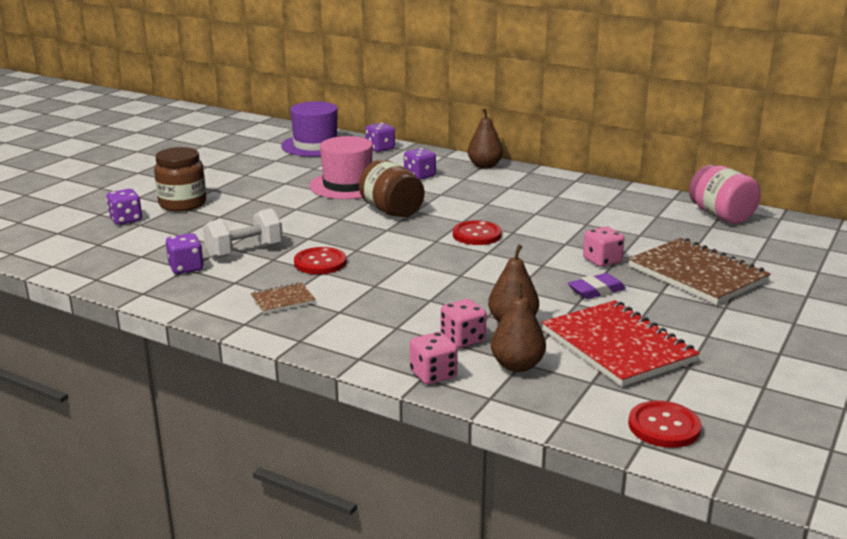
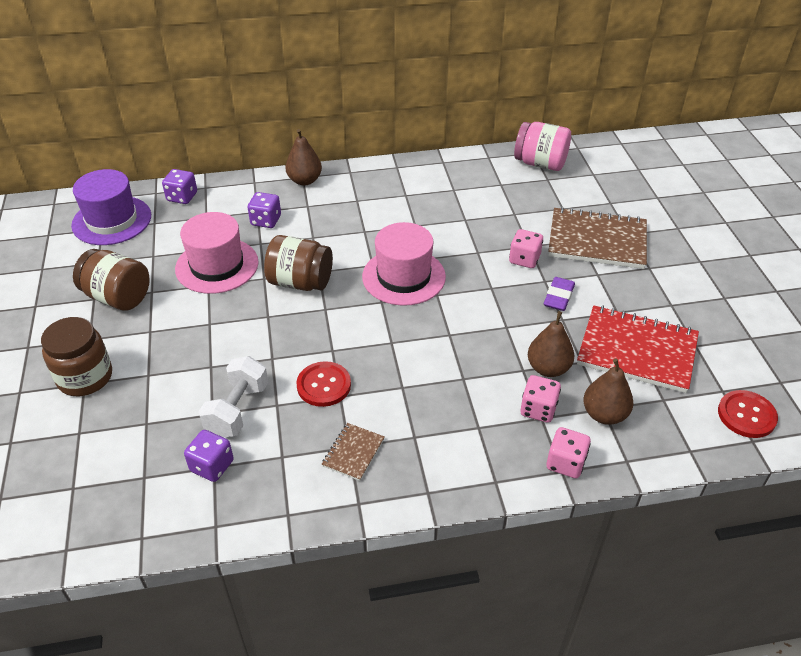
camera: 40 degrees left, 20 degrees up
purple dice [106,189,142,225] -> none
red button [453,220,502,245] -> pink hat [362,222,446,306]
none -> brown jar [73,249,150,311]

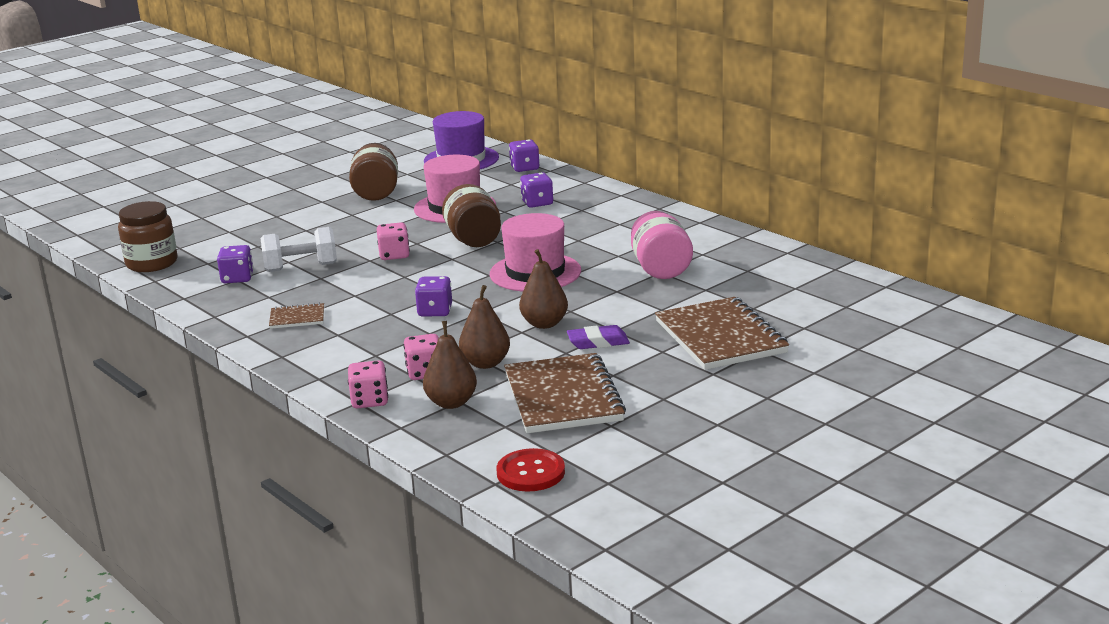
camera: 60 degrees right, 20 degrees down
brown jar [41,317,112,396] -> brown jar moved to [118,201,178,272]
brown pear [285,129,322,186] -> brown pear moved to [519,249,568,329]
red button [296,361,351,407] -> none
pink dice [509,229,543,268] -> pink dice moved to [377,222,410,260]
pink jar [514,122,571,171] -> pink jar moved to [631,211,693,279]
red notebook [577,306,699,393] -> brown notebook [504,353,626,433]
none -> purple dice [415,276,452,316]

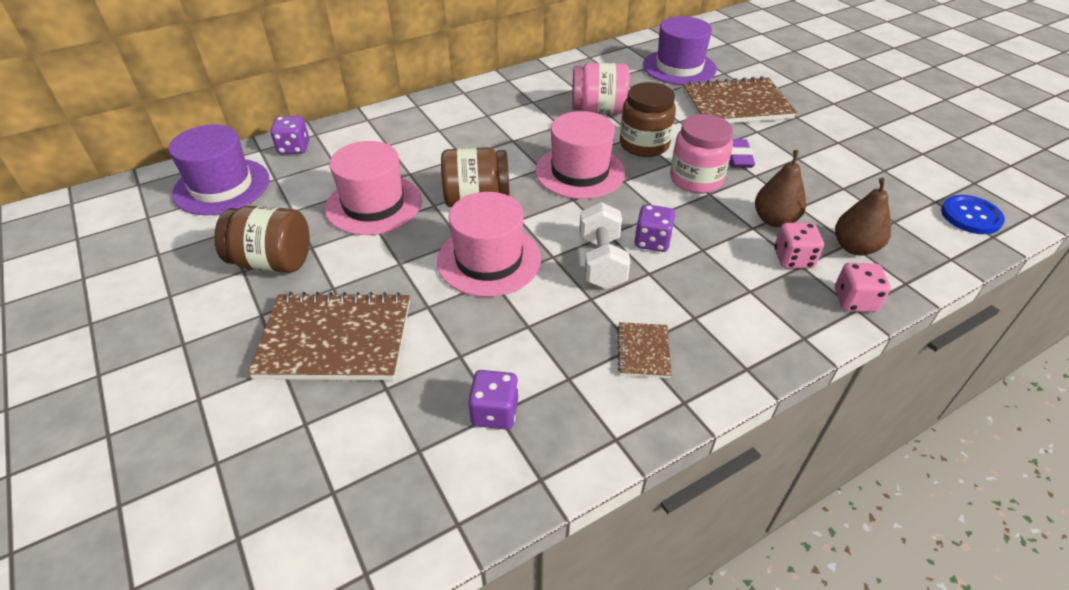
camera: 80 degrees left, 20 degrees up
brown jar [118,201,178,272] -> brown jar moved to [620,82,676,157]
white dumbbell [260,227,337,272] -> white dumbbell moved to [579,202,631,289]
pink dice [377,222,410,260] -> pink hat [437,192,541,297]
red button [497,448,565,492] -> blue button [941,195,1005,234]
brown notebook [504,353,626,433] -> brown notebook moved to [248,292,410,380]
brown pear [519,249,568,329] -> pink jar [670,114,733,194]
purple dice [520,172,553,208] -> none
none -> purple hat [643,16,717,85]

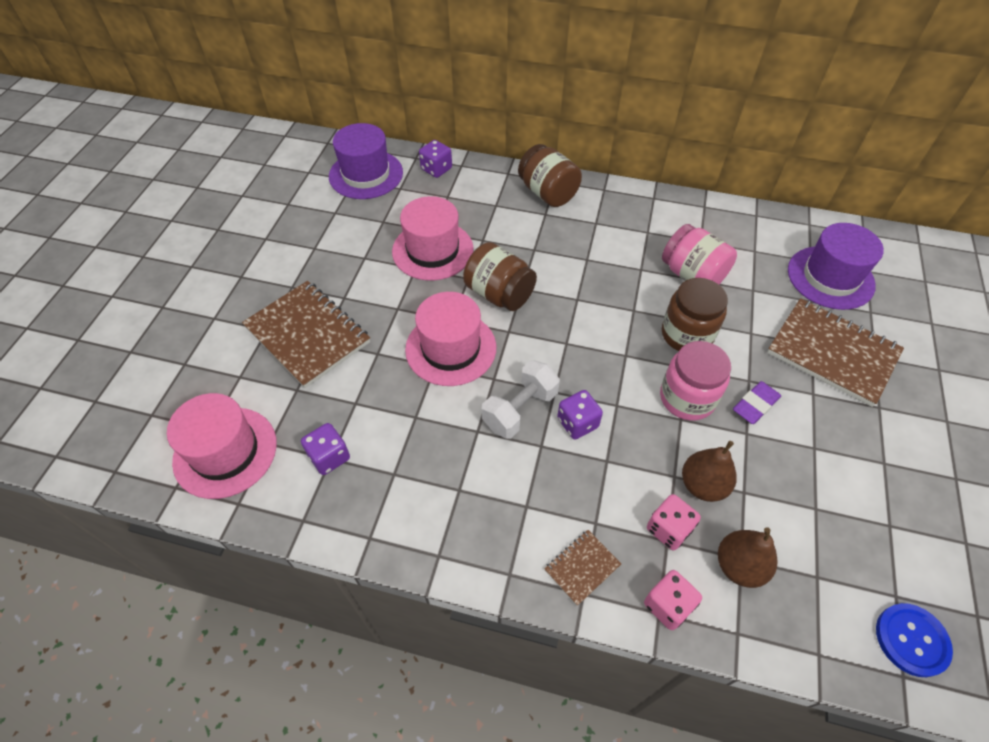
camera: 45 degrees right, 10 degrees up
brown jar [214,206,310,273] -> brown jar moved to [518,144,582,207]
pink hat [536,111,625,199] -> pink hat moved to [167,393,277,499]
brown notebook [617,322,672,378] -> brown notebook moved to [544,530,621,606]

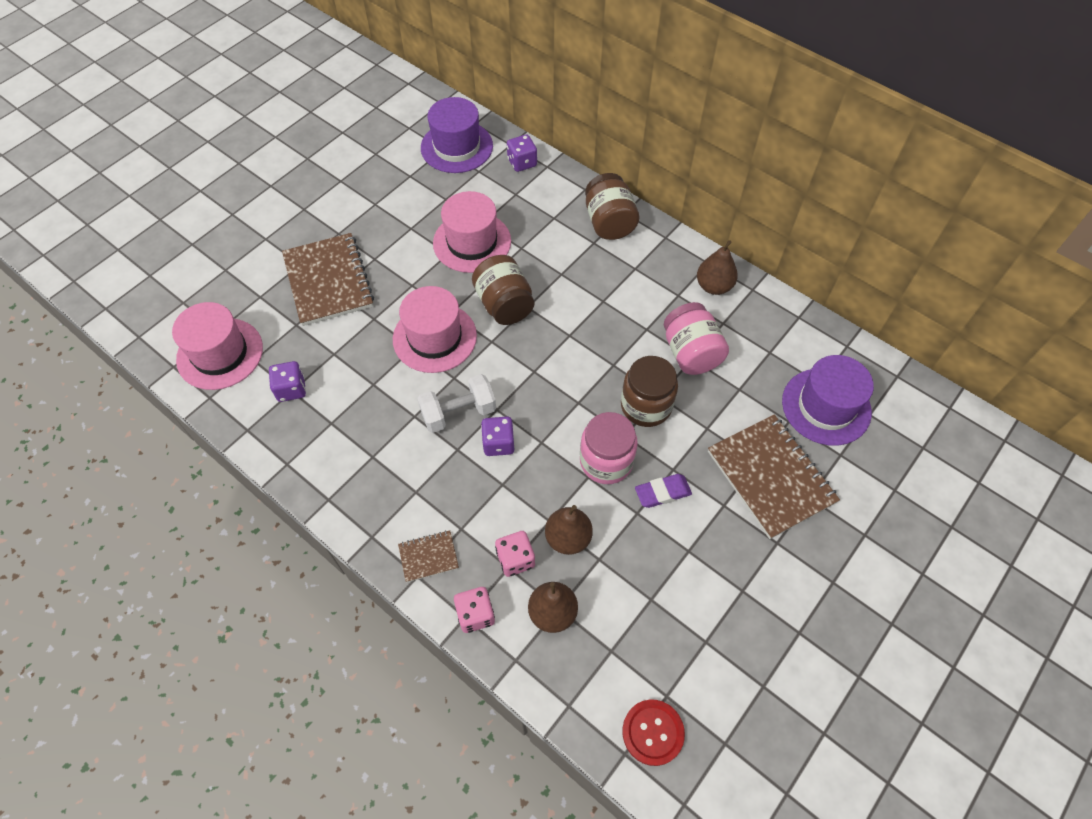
camera: 25 degrees right, 5 degrees up
blue button [876,603,953,677] -> red button [622,700,685,766]
none -> brown pear [697,240,738,295]

